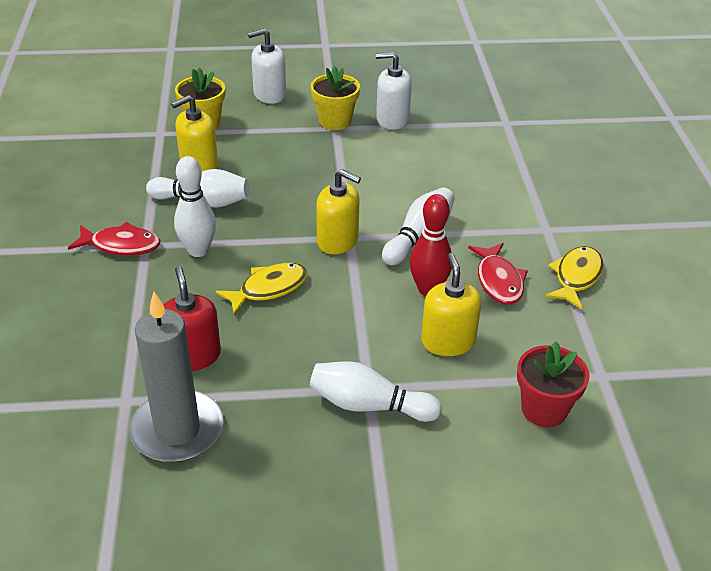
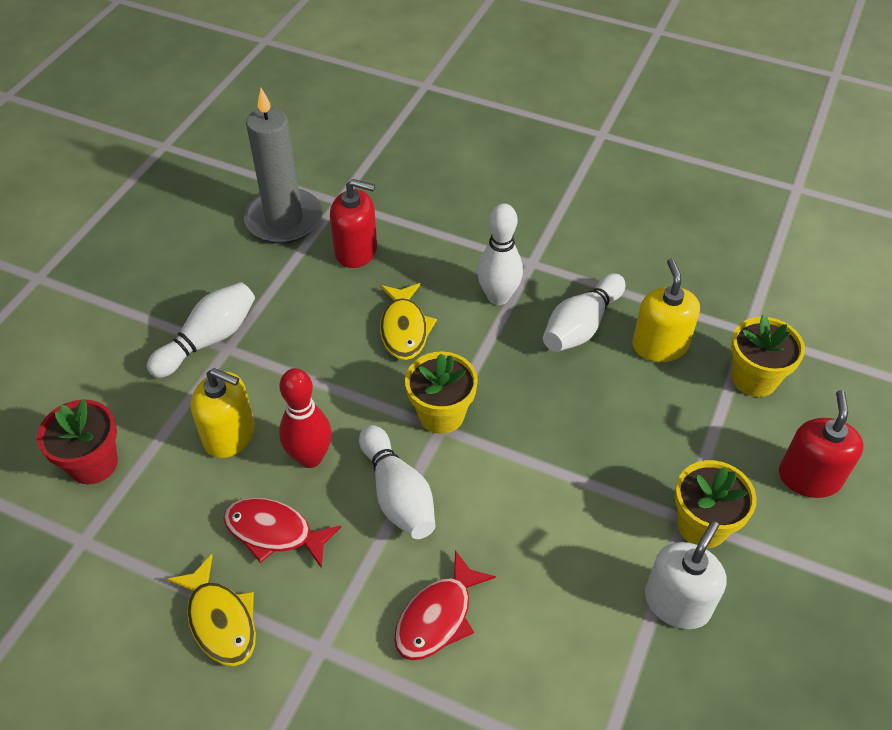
camera: 120 degrees right, 10 degrees up
red fish [68,222,160,256] -> red fish moved to [394,550,496,660]
white soap dispenser [248,28,286,104] -> red soap dispenser [779,390,864,498]
yellow soap dispenser [316,169,361,254] -> yellow flower pot [405,351,478,434]

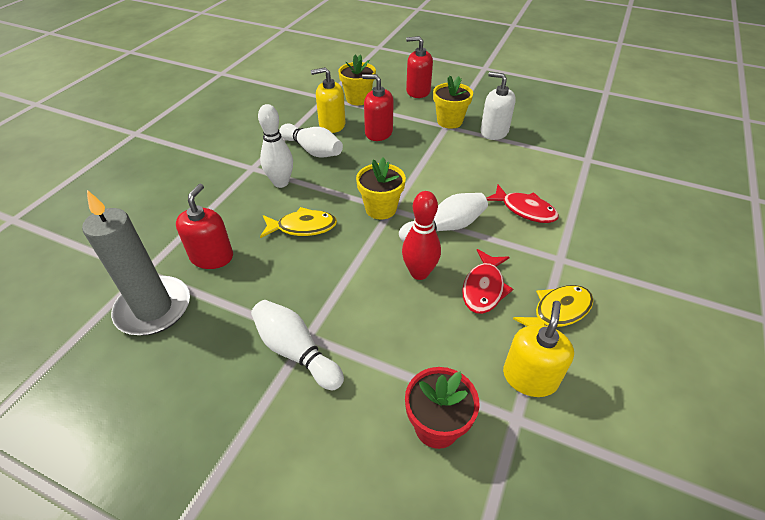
camera: 90 degrees left, 5 degrees down
yellow soap dispenser [191,368,255,458] -> yellow soap dispenser moved to [503,301,574,397]
none -> red soap dispenser [362,74,394,141]

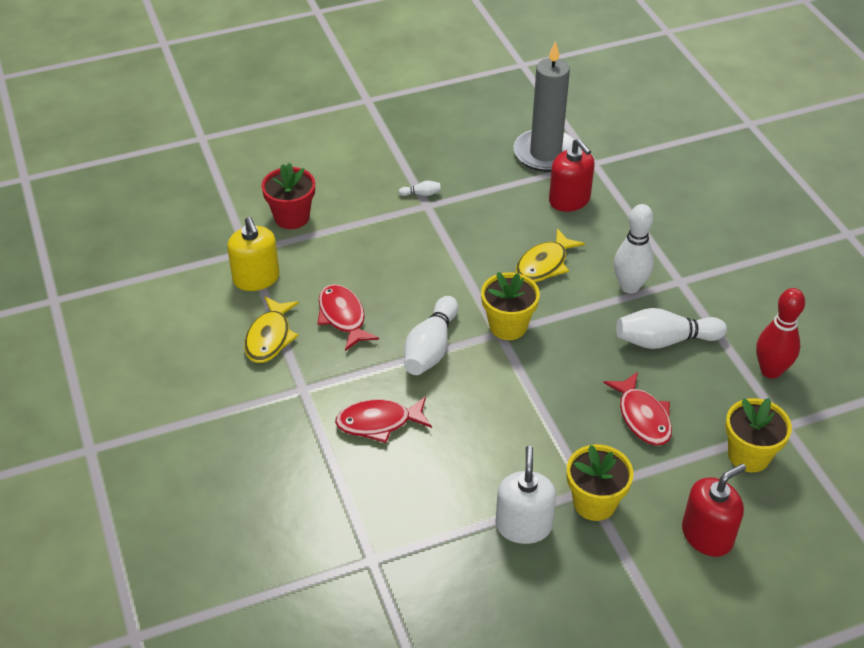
camera: 135 degrees right, 0 degrees up
white bowling pin [251,300,344,390] -> white bowling pin [399,181,441,196], size x0.43
yellow soap dispenser [311,67,346,133] -> none
red soap dispenser [362,74,394,141] -> red fish [603,372,672,446]
red bowling pin [402,191,441,280] -> red bowling pin moved to [756,288,805,379]
white soap dispenser [481,72,516,140] -> white soap dispenser turned 75 degrees counterclockwise [495,446,556,544]

